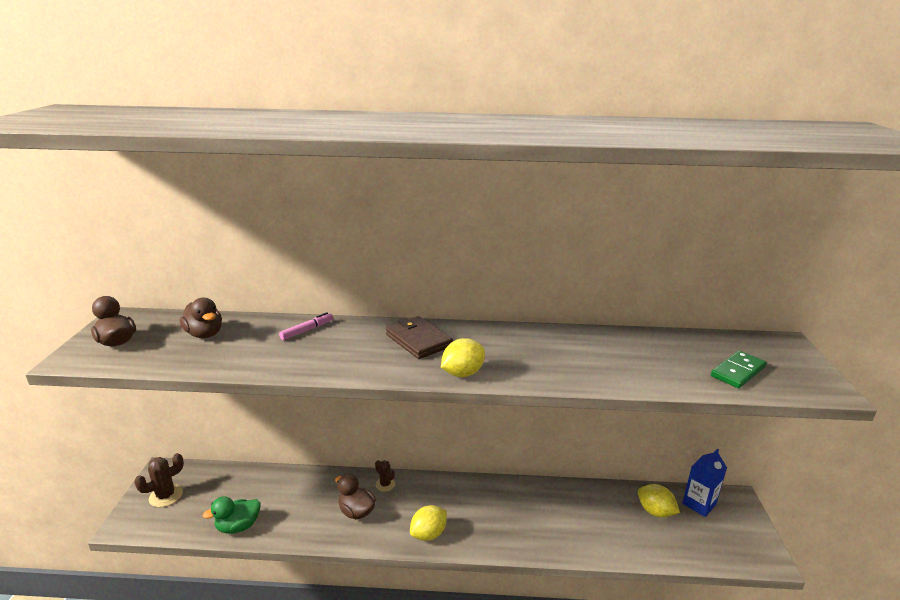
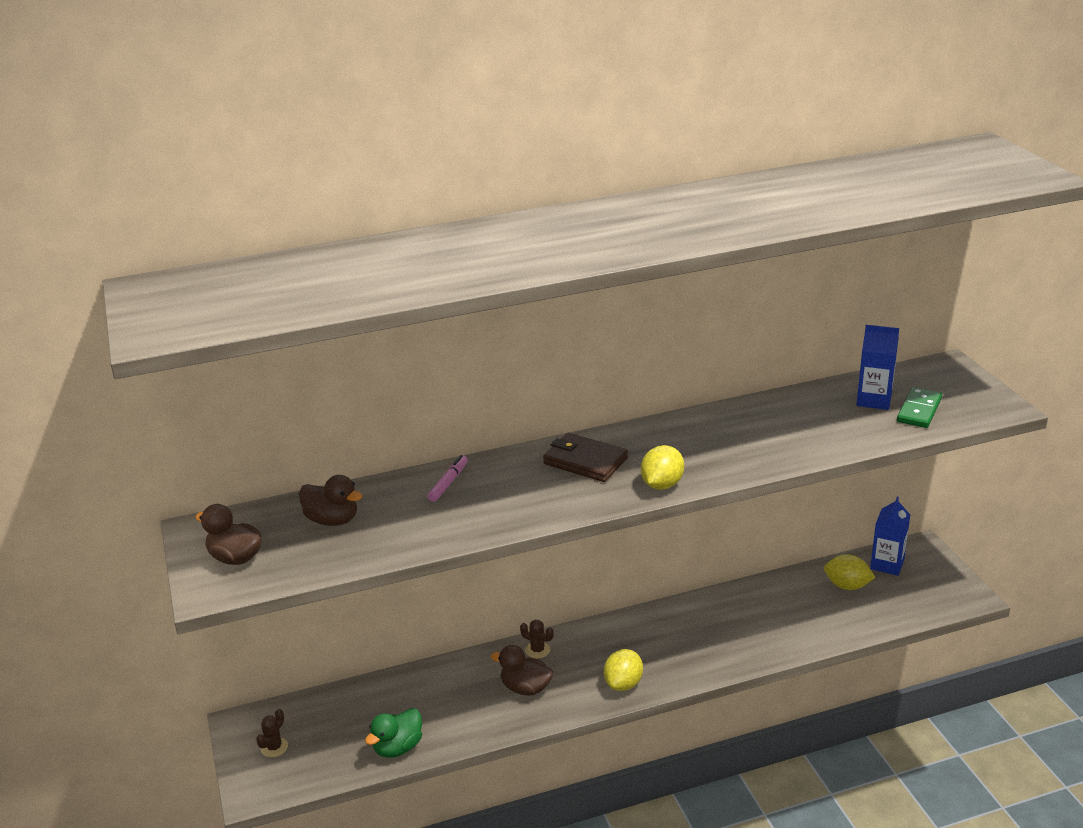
camera: 20 degrees left, 5 degrees up
brown cactus [134,453,184,507] -> brown cactus [256,709,288,757], size x0.65
none -> blue carton [856,325,899,410]

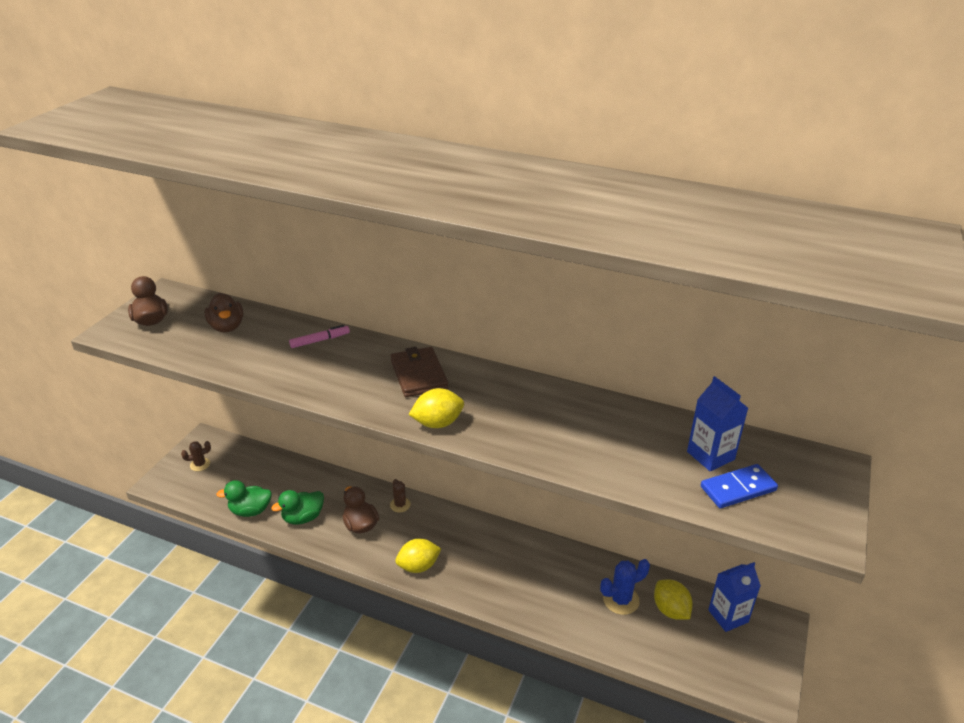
camera: 40 degrees right, 5 degrees up
green domino [897,387,942,428] -> blue domino [701,464,778,508]
none -> green duck [271,490,324,525]
none -> blue cactus [600,559,650,615]

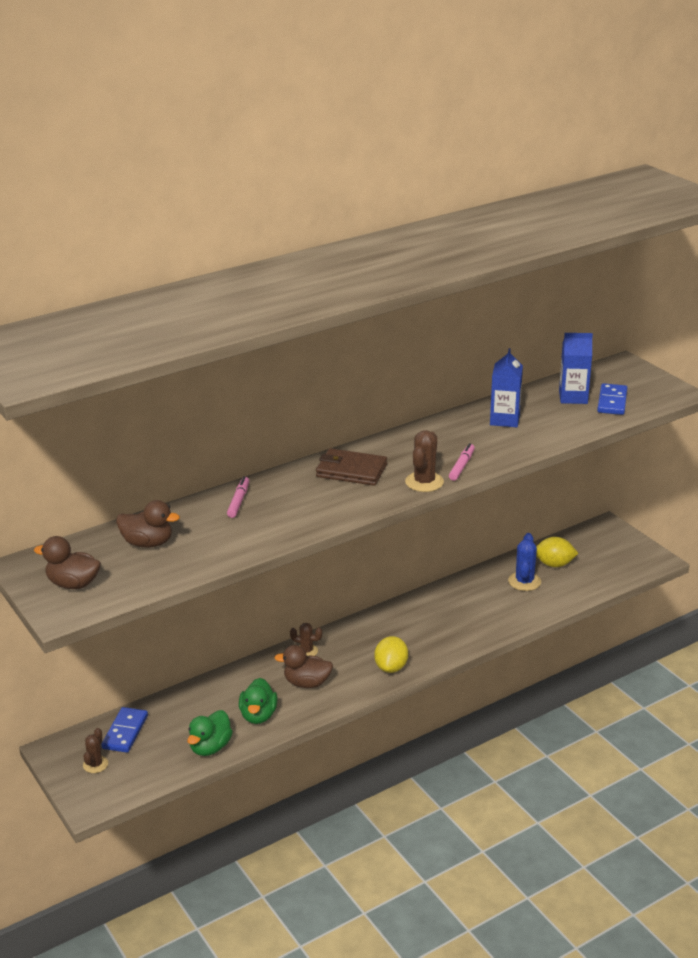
camera: 55 degrees left, 5 degrees down
yellow lemon [409,388,464,428] -> brown cactus [405,430,444,492]
blue carton [708,562,761,632] -> blue carton moved to [490,348,523,427]
none -> blue domino [101,707,148,753]
none -> pink marker [449,443,475,481]

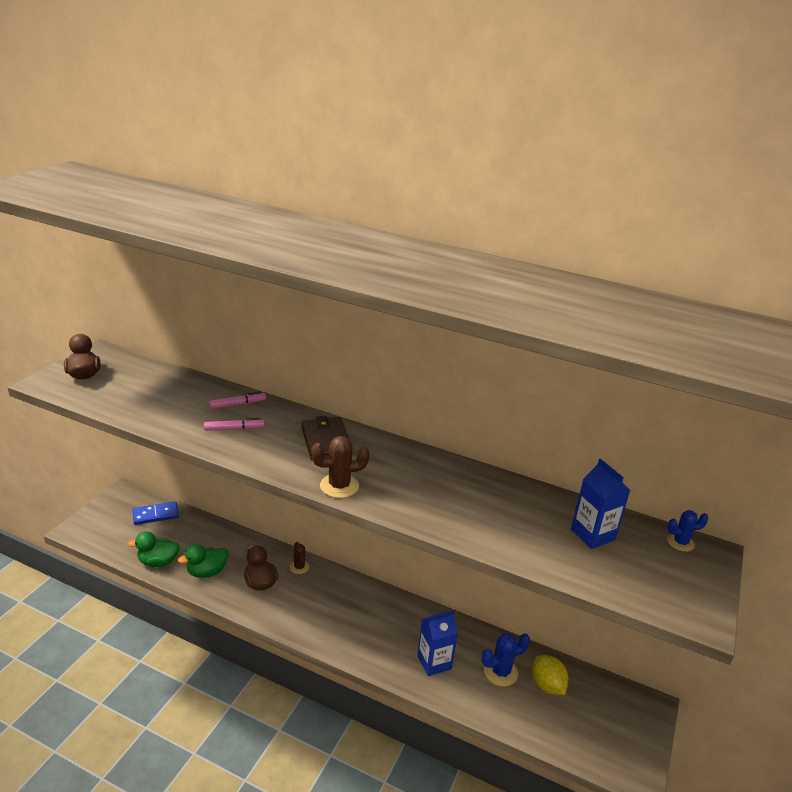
camera: 55 degrees right, 0 degrees up
brown cactus [83,728,108,773] -> none
brown duck [116,500,180,548] -> none
yellow lemon [374,636,408,673] -> none
pink marker [449,443,475,481] -> pink marker moved to [204,418,264,431]
blue carton [490,348,523,427] -> blue carton moved to [418,610,458,676]
blue domino [597,383,628,415] -> none
none -> blue cactus [667,510,708,552]

